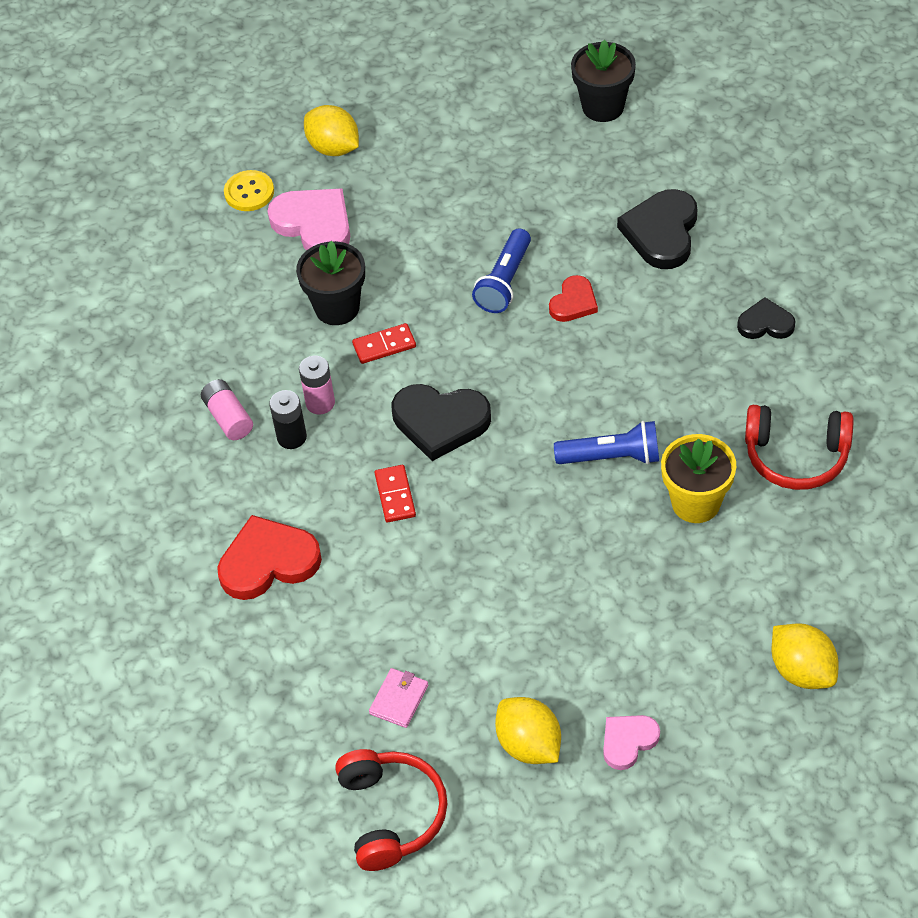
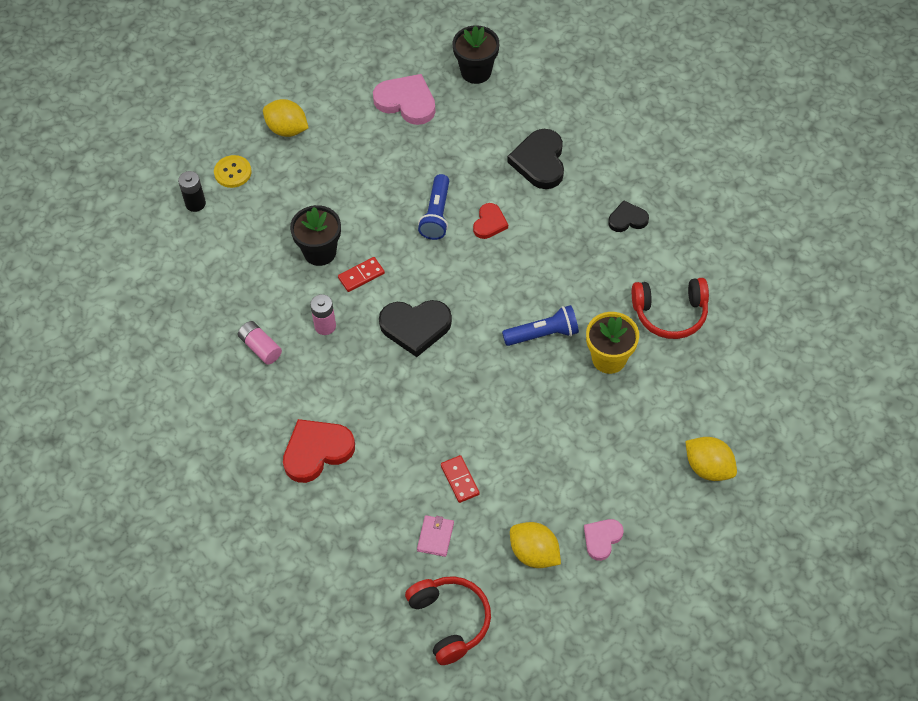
camera: 15 degrees left, 5 degrees up
pink heart [267,188,350,251] -> pink heart moved to [373,74,435,125]
black battery [269,390,307,449] -> black battery moved to [178,171,206,212]
red domino [375,465,416,522] -> red domino moved to [441,455,480,503]

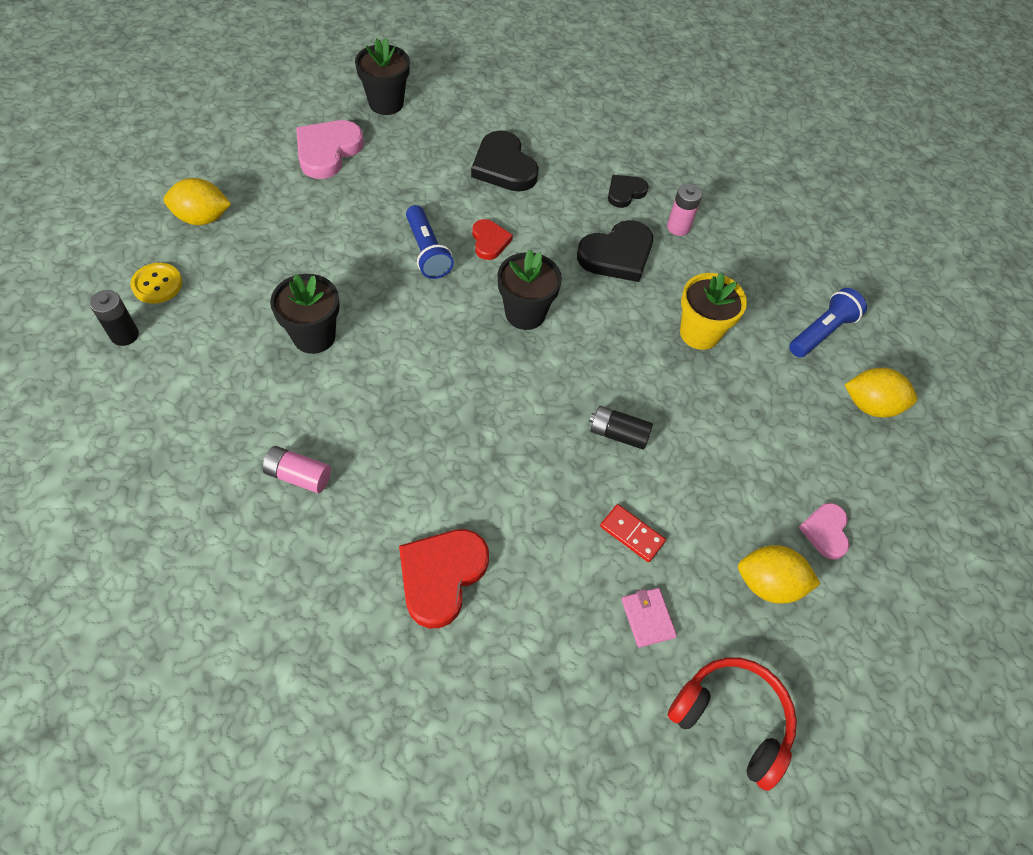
camera: 35 degrees left, 0 degrees up
pink battery [310,294,336,335] -> pink battery moved to [667,184,702,236]
red domino [338,257,385,292] -> none
pink heart [373,74,435,125] -> pink heart turned 60 degrees counterclockwise [296,120,364,179]
black heart [379,300,452,357] -> black heart moved to [577,220,653,282]
blue flashlight [502,305,579,346] -> blue flashlight moved to [789,288,867,357]
red headphones [632,278,709,339] -> none
none -> black flower pot [497,250,562,330]
none -> black battery [589,406,653,450]

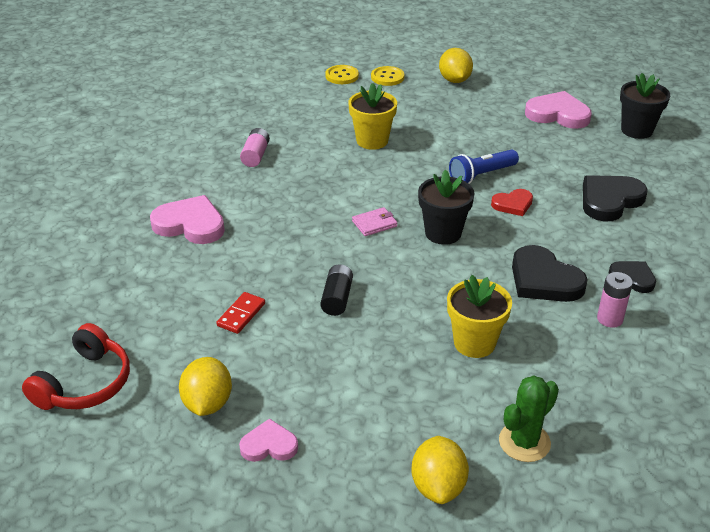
camera: 85 degrees right, 20 degrees down
black battery [90,290,139,346] -> yellow button [325,65,359,84]
black flower pot [270,274,340,354] -> yellow flower pot [348,83,397,150]
red heart [399,529,489,628] -> pink heart [150,195,225,244]
pink wallet [622,588,677,648] -> pink wallet moved to [352,207,397,236]
blue flashlight [789,288,867,357] -> green cactus [499,375,559,462]

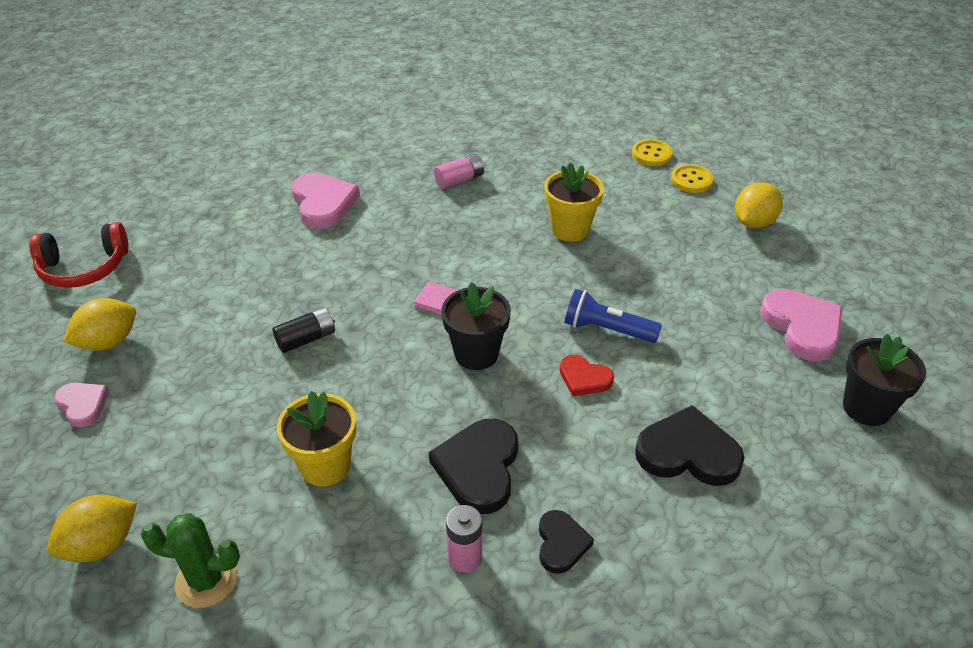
camera: 50 degrees right, 5 degrees up
red domino [216,292,265,334] -> none

